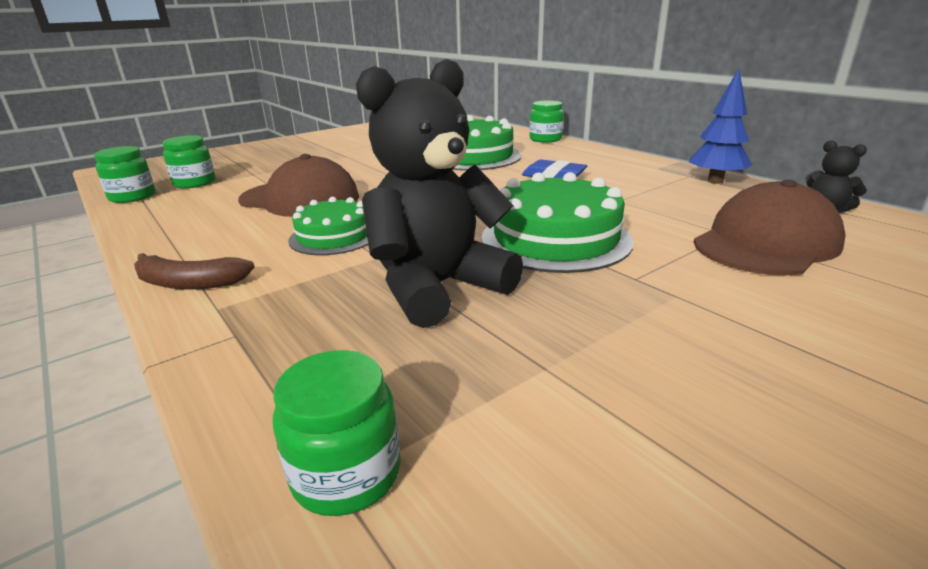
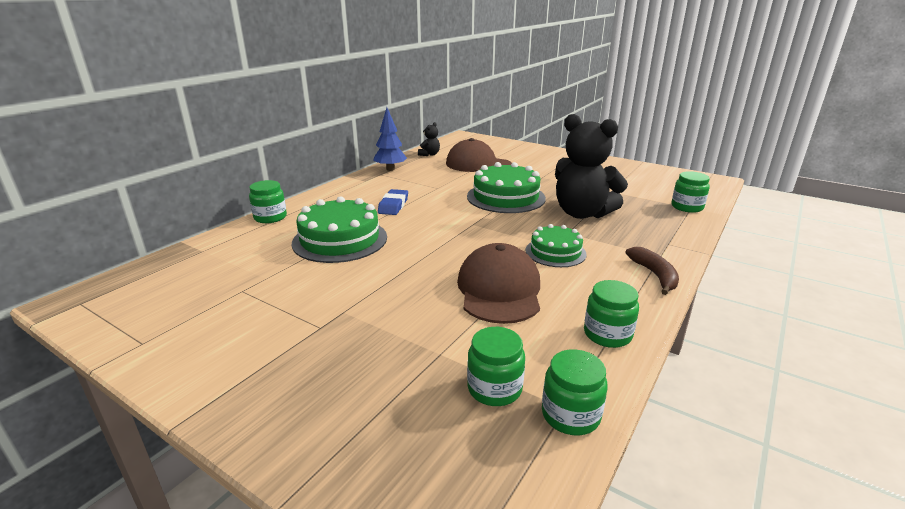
camera: 110 degrees left, 0 degrees up
none -> green jar [584,280,639,348]

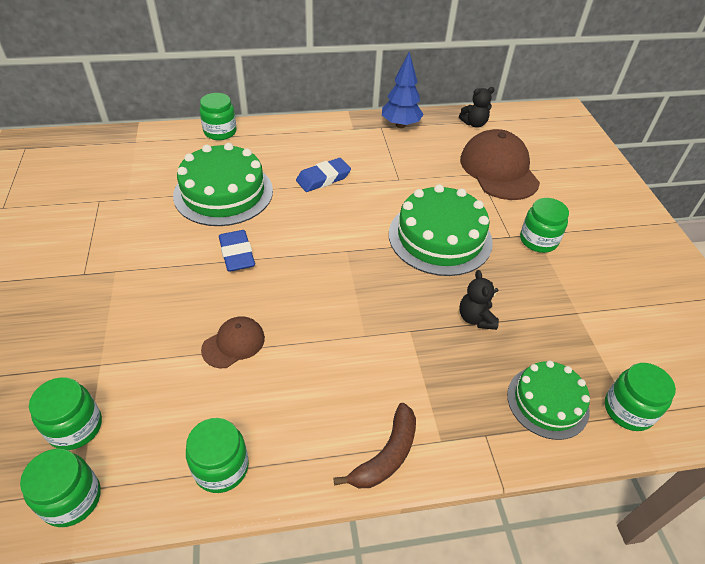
camera: 45 degrees right, 20 degrees up
brown cap [457,243,540,324] -> brown cap [201,316,265,369], size x0.51
green cake [526,224,587,267] -> green cake moved to [507,361,590,440]
black teddy bear [555,114,628,219] -> black teddy bear [459,270,499,330], size x0.43
none -> blue eraser [219,230,255,272]
none -> green jar [520,198,569,253]

